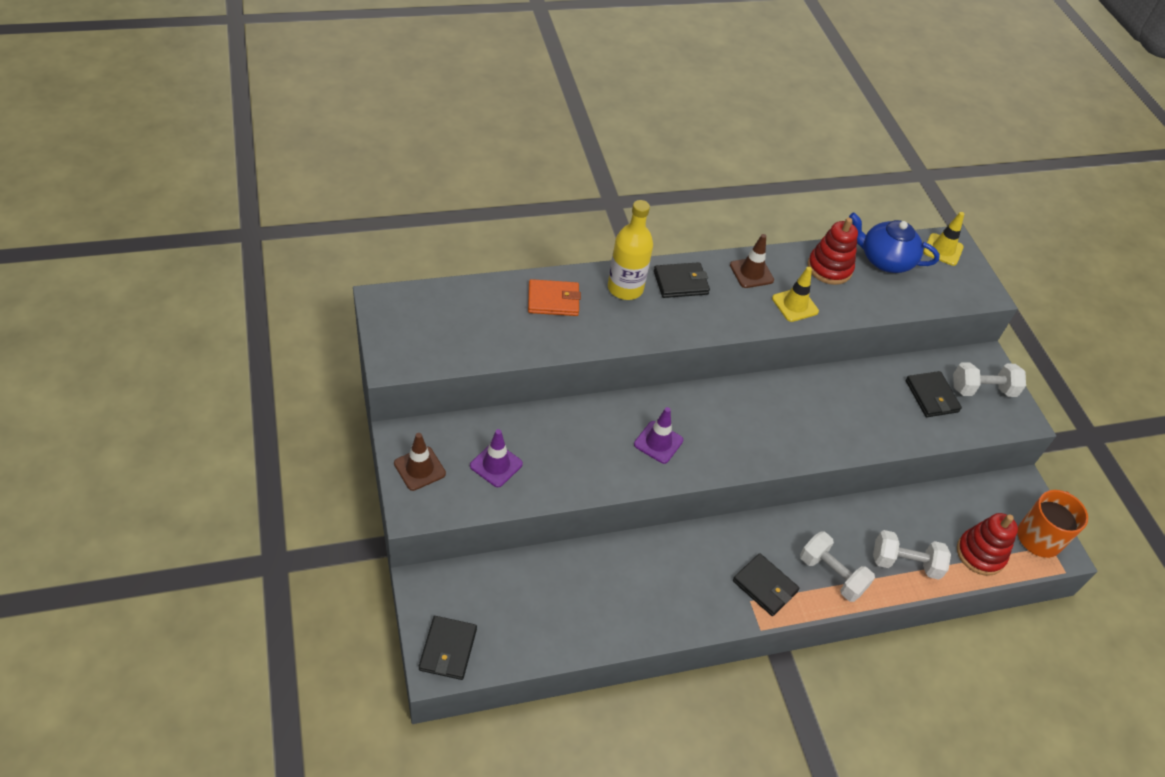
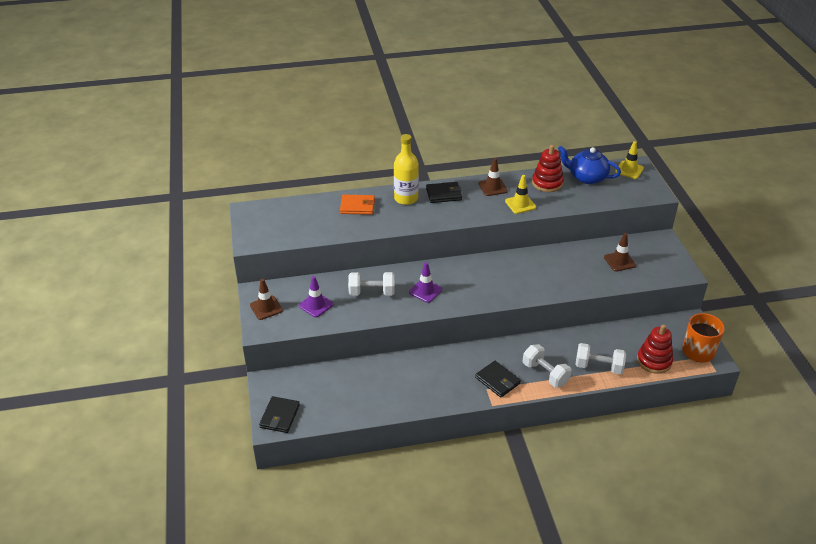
camera: 10 degrees right, 10 degrees down
black wallet [906,371,962,417] -> brown traffic cone [604,233,636,272]
white dumbbell [953,362,1026,397] -> white dumbbell moved to [348,272,395,296]

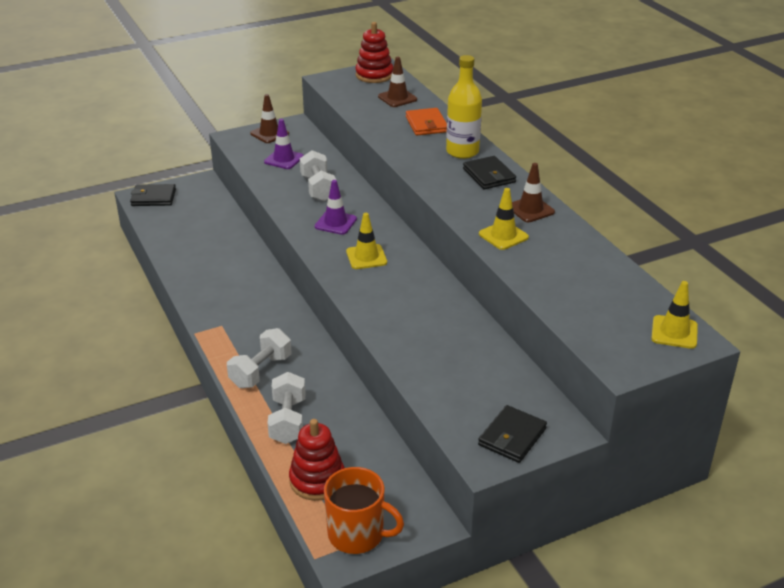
camera: 75 degrees right, 5 degrees down
black wallet [475,361,521,398] -> black wallet moved to [478,405,547,463]
red stacking toy [532,145,564,192] -> red stacking toy moved to [356,22,393,83]
blue teapot [558,145,621,184] -> none
brown traffic cone [604,233,636,272] -> brown traffic cone moved to [378,57,417,107]
none -> yellow traffic cone [346,213,387,269]

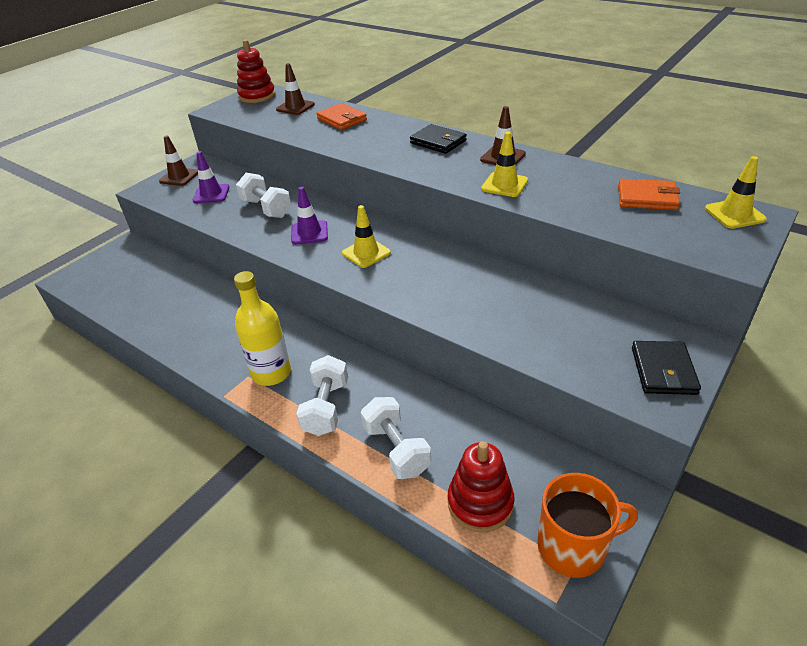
camera: 25 degrees left, 5 degrees up
black wallet [130,184,176,206] -> none
yellow bottle [446,55,482,159] -> yellow bottle moved to [234,271,291,386]
none -> orange wallet [618,179,680,210]

